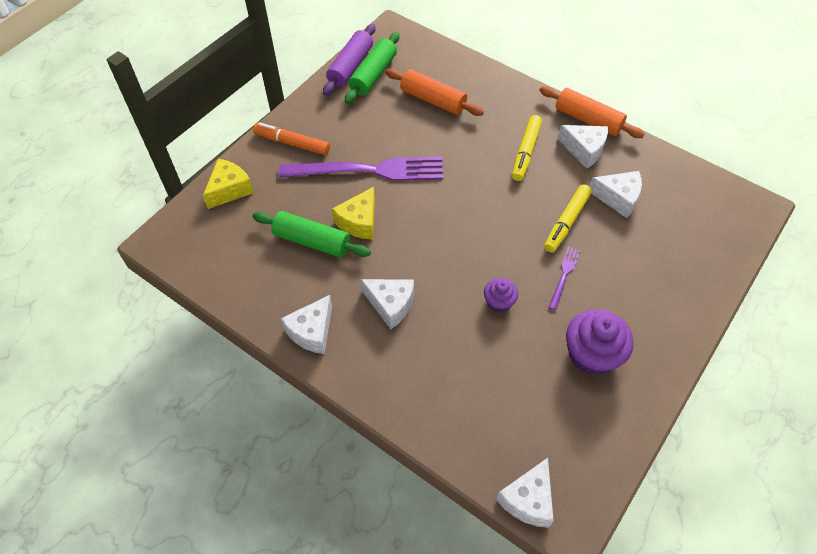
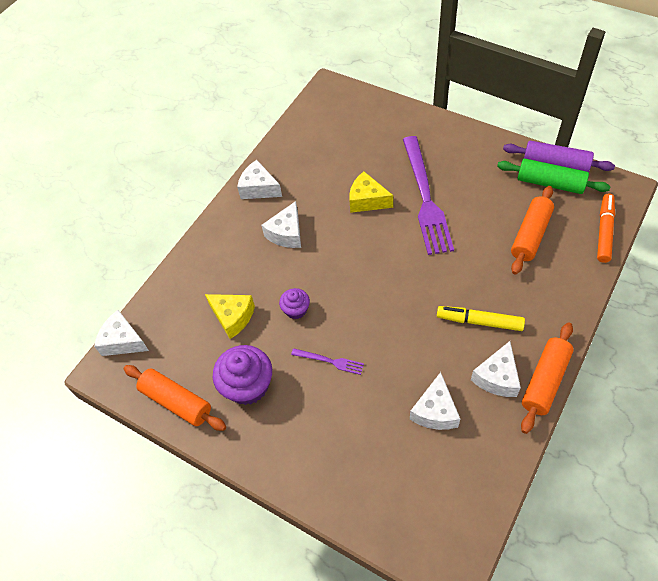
camera: 90 degrees right, 0 degrees up
yellow cheese [203,159,254,209] -> yellow cheese moved to [205,294,255,339]
green rolling pin [252,211,371,257] -> none
orange marker [253,122,330,155] -> orange marker moved to [597,194,615,263]
yellow marker [544,184,592,253] -> none
none -> orange rolling pin [124,365,226,431]

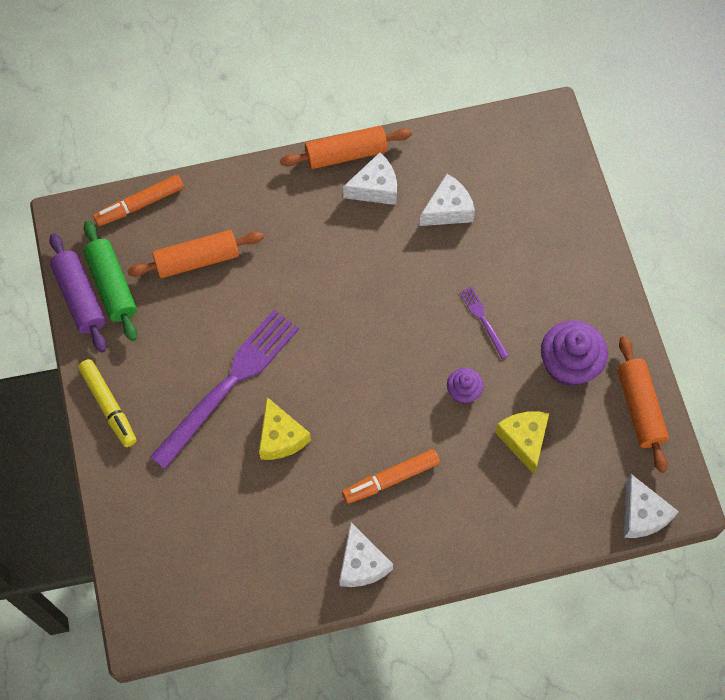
camera: 140 degrees left, 10 degrees up
white cheese [261,201,301,248] -> orange marker [342,449,440,504]
yellow marker [437,306,525,331] -> yellow marker moved to [78,359,136,447]

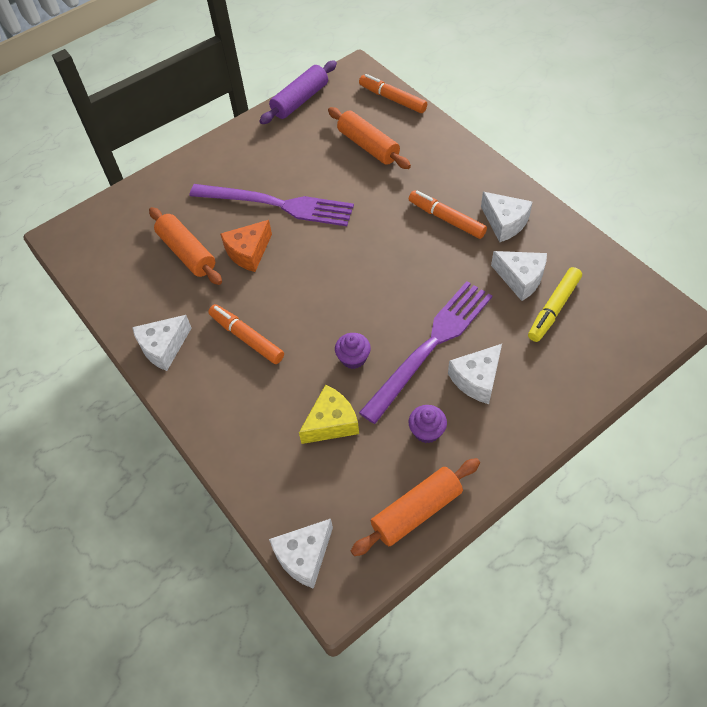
camera: 70 degrees right, 10 degrees down
yellow marker [78,359,136,447] -> yellow marker moved to [528,267,582,342]
green rolling pin [84,221,137,341] -> none
yellow cheese [259,397,311,460] -> orange cheese [220,220,272,272]
orange rolling pin [280,126,412,169] -> orange rolling pin moved to [149,207,222,285]
purple fork [460,287,509,359] -> purple fork [359,281,492,424], size x2.33
purple cupcake [541,320,608,386] -> purple cupcake [408,405,447,443], size x0.55
none -> orange marker [409,191,487,239]
none -> white cheese [448,344,502,404]

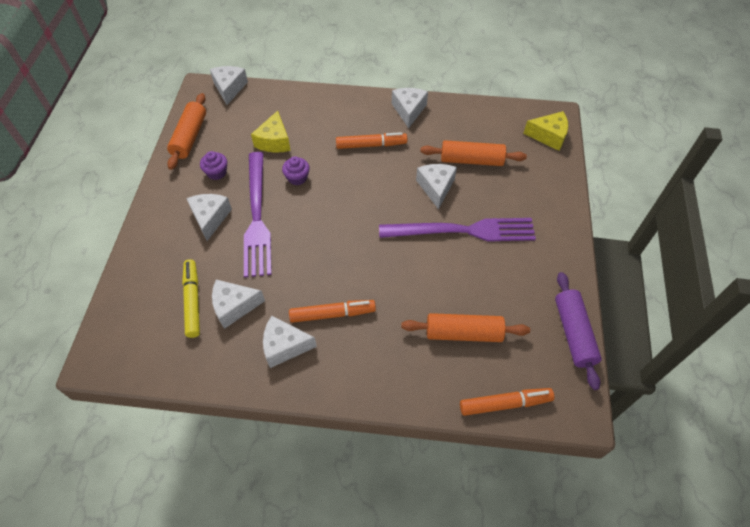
camera: 130 degrees right, 0 degrees up
purple fork [189,184,354,226] -> purple fork turned 150 degrees counterclockwise [379,218,536,242]
orange cheese [220,220,272,272] -> white cheese [416,164,457,210]
none -> yellow cheese [523,111,568,151]

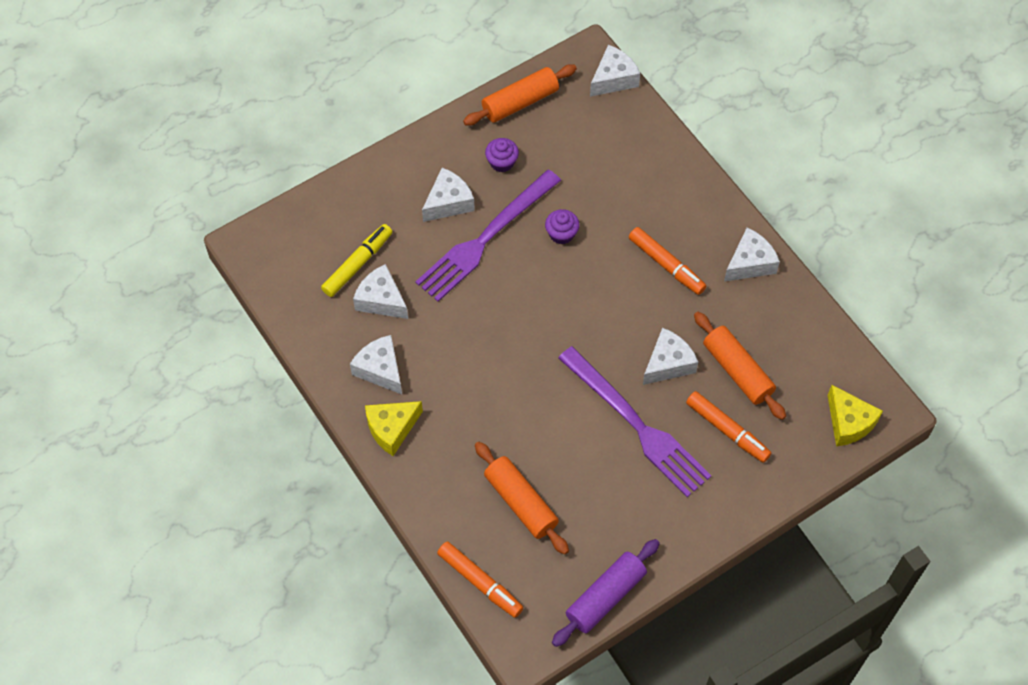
camera: 50 degrees right, 5 degrees up
yellow cheese [251,111,291,153] -> yellow cheese moved to [365,401,423,456]
orange marker [289,300,376,323] -> orange marker moved to [686,391,771,463]

